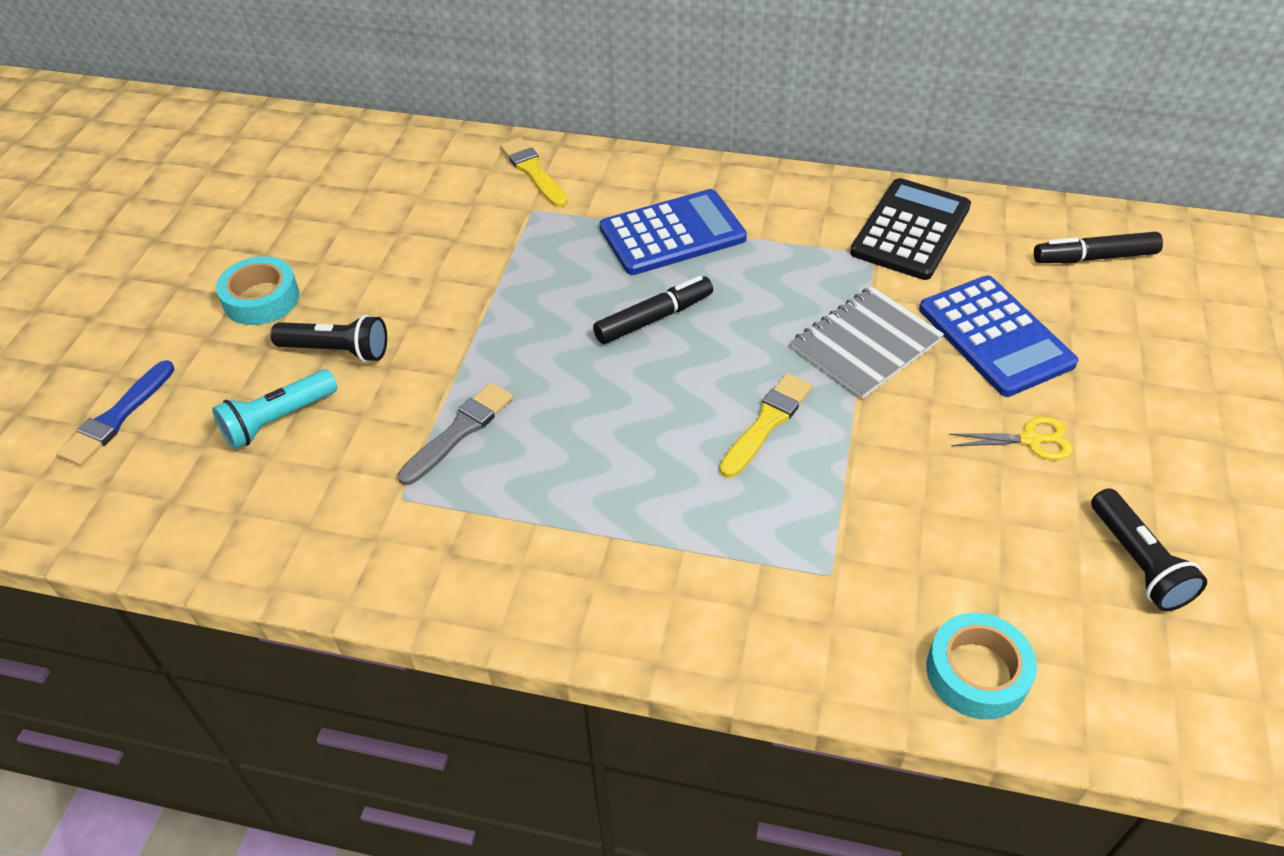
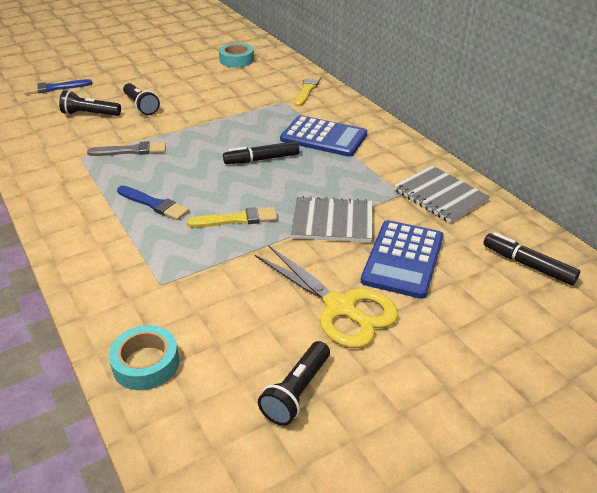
camera: 45 degrees right, 10 degrees down
turquoise flashlight [212,369,337,450] -> black flashlight [59,91,121,116]
turquoise tape [216,256,299,325] -> turquoise tape moved to [219,43,254,67]
black marker [593,276,713,344] -> black marker turned 150 degrees clockwise [223,141,300,164]
black calculator [850,178,971,280] -> grey notebook [394,165,490,223]
yellow scissors [949,416,1073,460] -> yellow scissors [255,245,399,348], size x2.06
none -> blue brush [117,186,189,220]

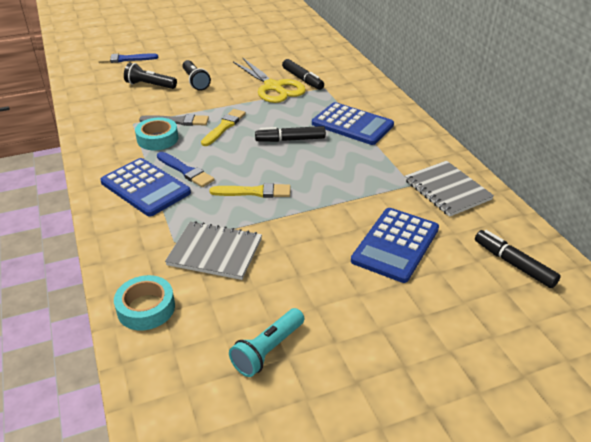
camera: 10 degrees right, 0 degrees up
turquoise tape [219,43,254,67] -> turquoise tape moved to [135,118,178,150]
yellow scissors [255,245,399,348] -> yellow scissors moved to [233,58,306,103]
black flashlight [258,341,330,426] -> turquoise flashlight [229,308,304,377]
grey notebook [291,196,372,243] -> grey notebook moved to [165,221,262,280]
yellow brush [295,74,321,107] -> yellow brush moved to [201,109,246,146]
none -> blue calculator [100,158,191,217]
none -> black marker [282,59,324,90]

